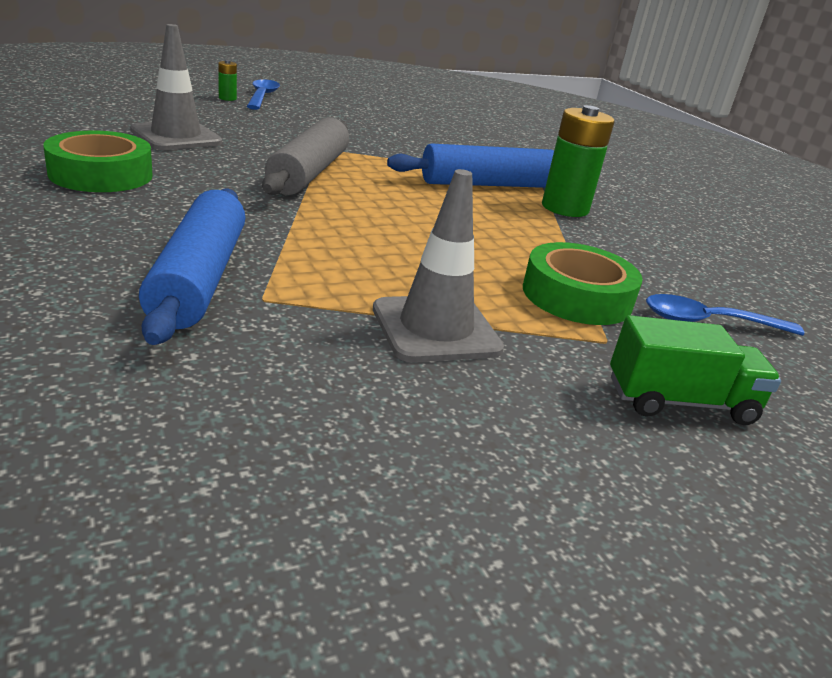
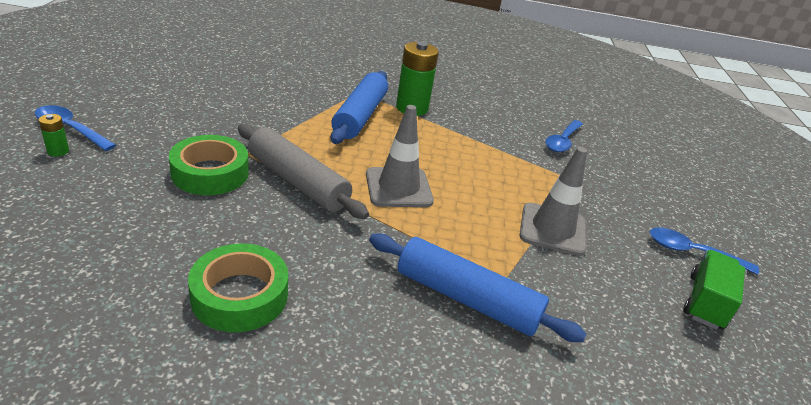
camera: 60 degrees left, 5 degrees up
grey traffic cone [130,24,222,150] -> grey traffic cone moved to [366,105,434,207]
green tape [523,242,643,325] -> green tape moved to [169,135,249,195]
green truck [610,315,781,425] -> green truck moved to [683,250,745,329]
none -> blue spoon [650,227,759,275]

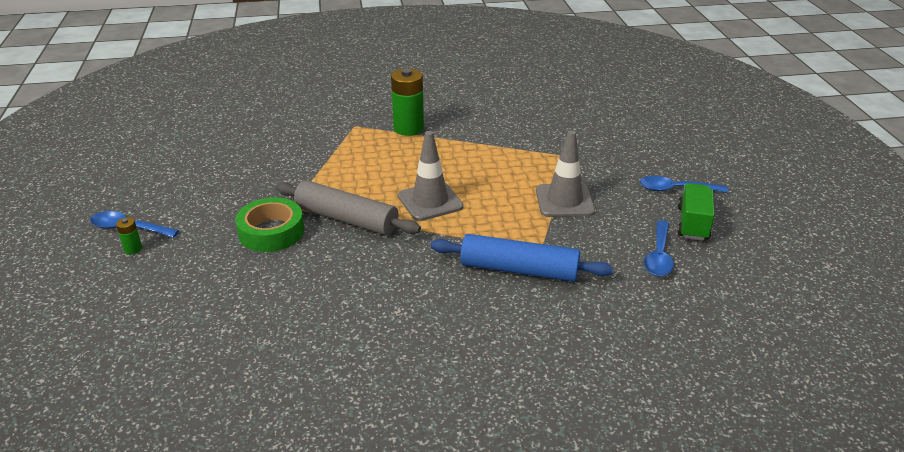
camera: 10 degrees left, 0 degrees up
green tape [188,243,288,332] -> none
blue rolling pin [331,71,388,144] -> none
blue spoon [546,120,583,152] -> blue spoon moved to [644,221,674,276]

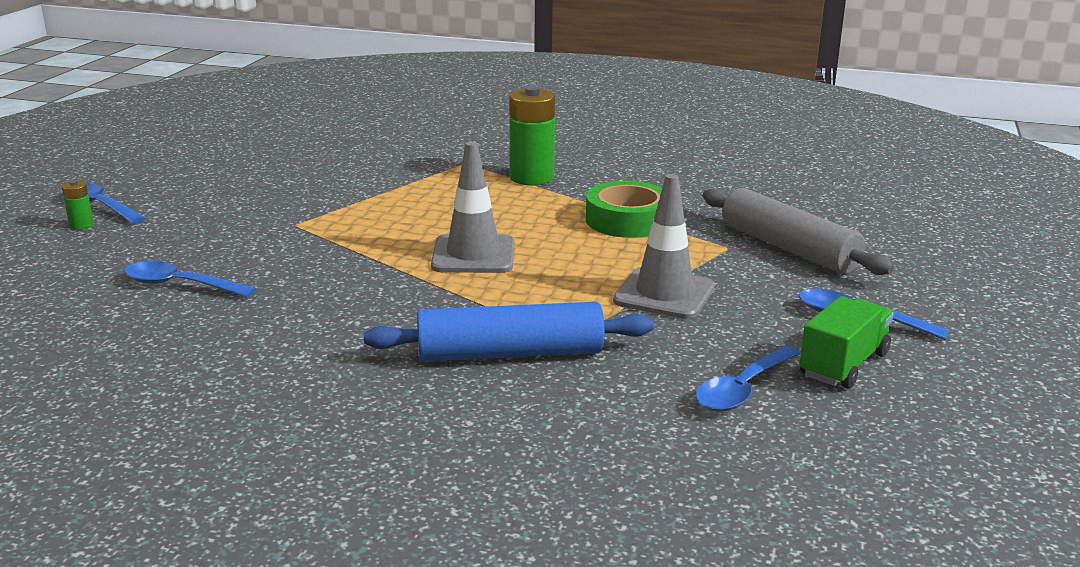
camera: 25 degrees right, 10 degrees down
green tape [235,198,304,252] -> green tape moved to [586,181,662,238]
grey rolling pin [276,180,421,235] -> grey rolling pin moved to [703,188,894,275]
blue rolling pin [431,234,613,282] -> blue rolling pin turned 45 degrees counterclockwise [364,302,654,362]
none -> blue spoon [124,261,256,298]

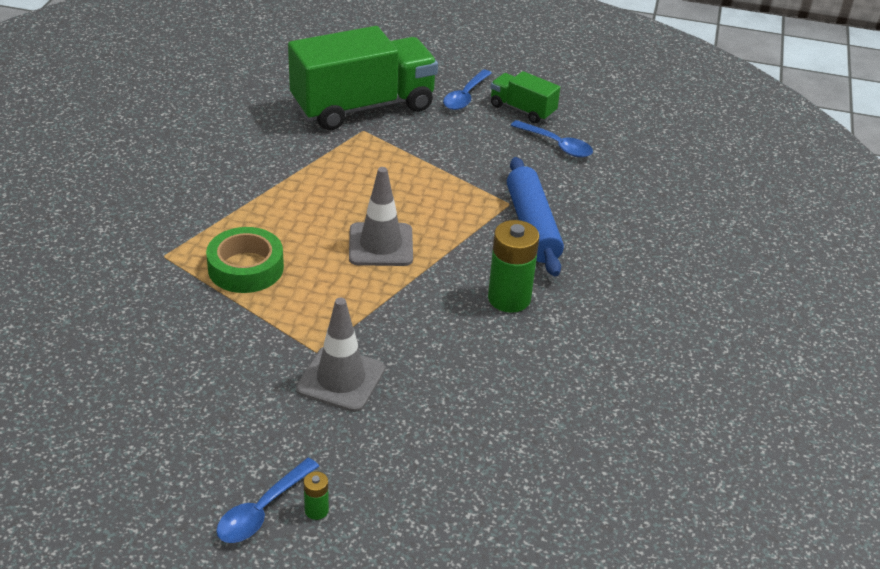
camera: 95 degrees left, 15 degrees up
blue spoon [124,261,256,298] -> none
green battery [509,86,555,185] -> green battery moved to [488,220,540,313]
green tape [586,181,662,238] -> green tape moved to [206,227,284,293]
grey traffic cone [613,174,715,319] -> grey traffic cone moved to [296,298,385,412]
grey rolling pin [703,188,894,275] -> green truck [288,26,438,130]

